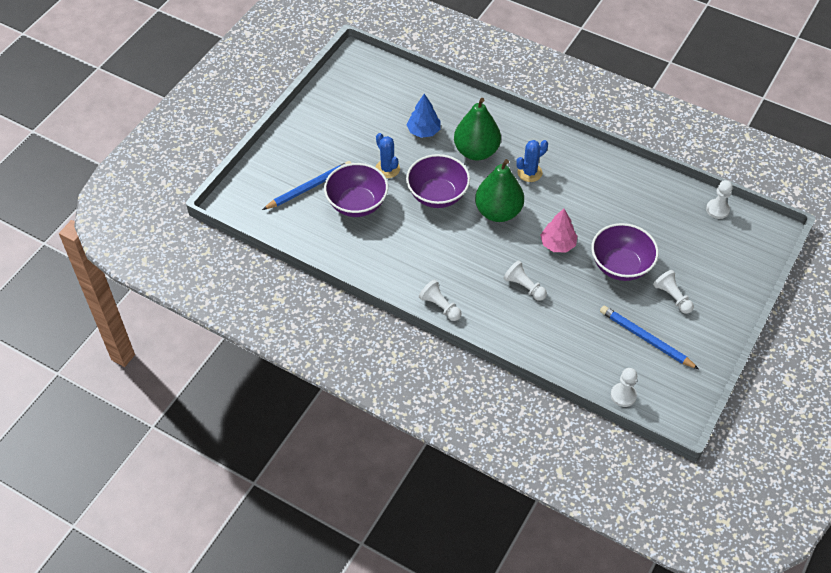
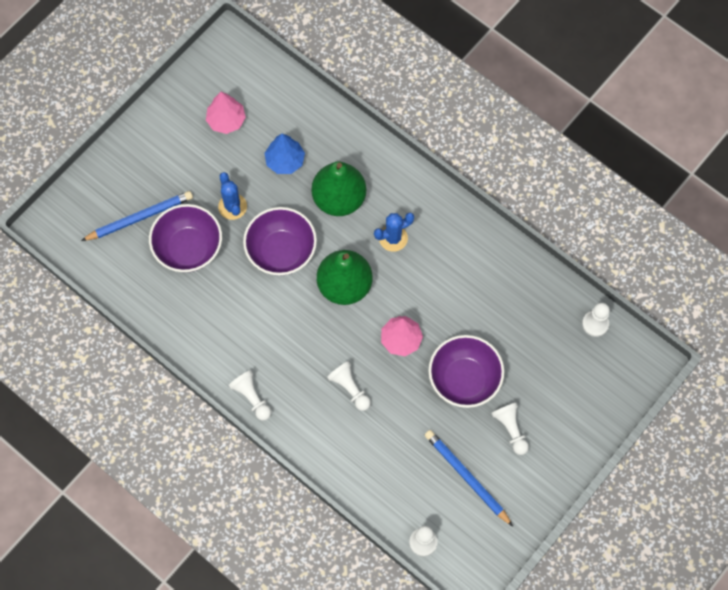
camera: 10 degrees right, 15 degrees up
none -> pink tree [206,92,246,134]

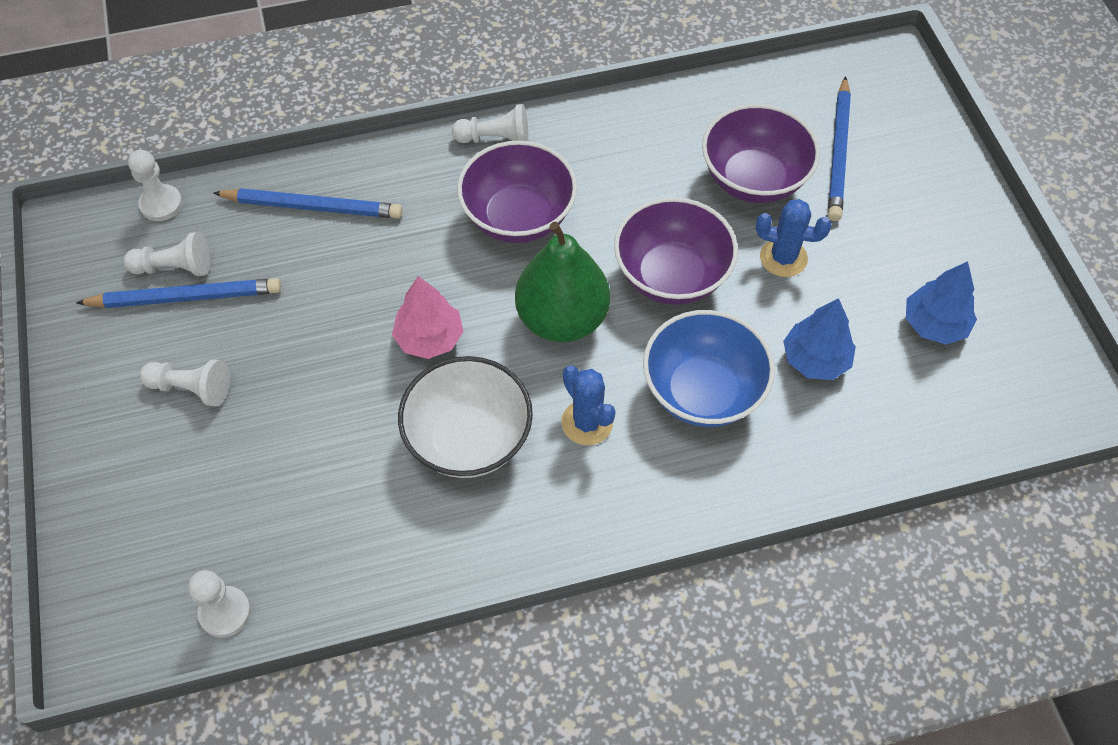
camera: 125 degrees right, 10 degrees down
pink tree [206,92,246,134] -> blue tree [906,261,977,345]
green pear [312,161,366,216] -> blue bowl [643,310,775,427]
white pawn [327,361,371,411] -> white pawn moved to [123,232,210,276]
blue cactus [374,213,414,252] -> blue cactus turned 45 degrees counterclockwise [561,365,616,445]
purple bowl [429,335,504,408] -> purple bowl moved to [457,140,577,243]
none -> blue pencil [213,188,403,218]
none -> white bowl [398,356,533,478]

